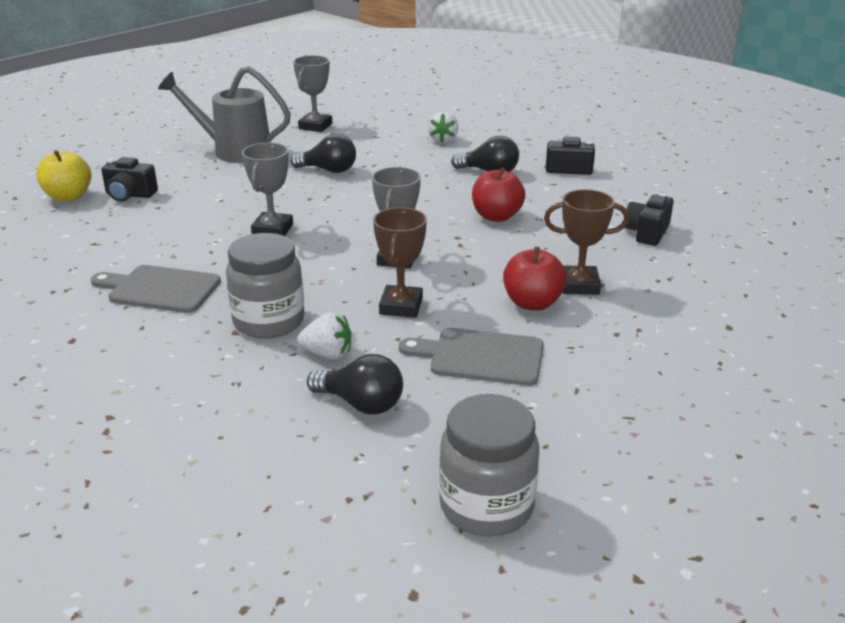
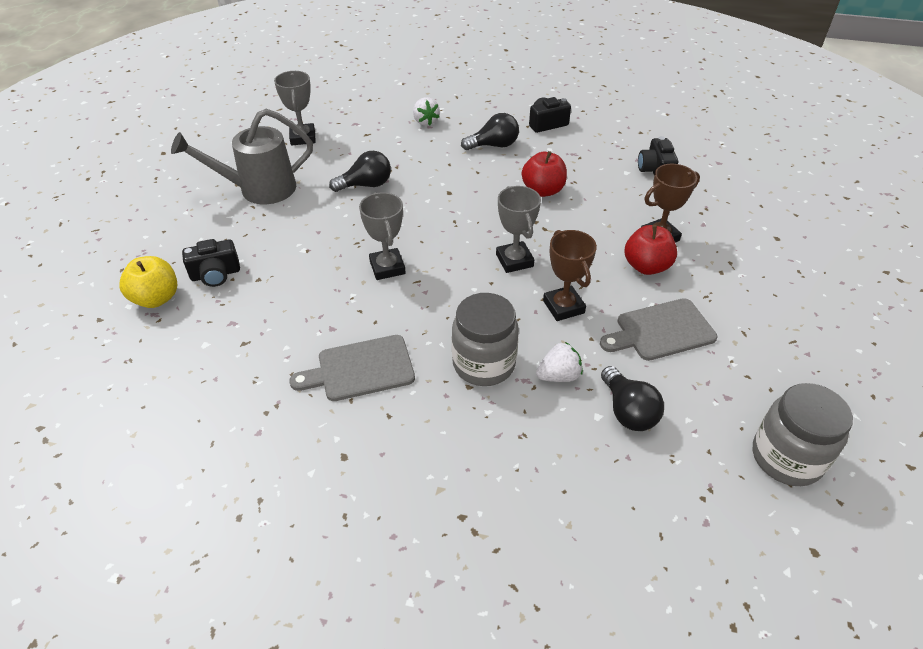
camera: 30 degrees left, 15 degrees up
black light bulb [307,354,403,414] -> black light bulb turned 75 degrees clockwise [601,366,664,431]

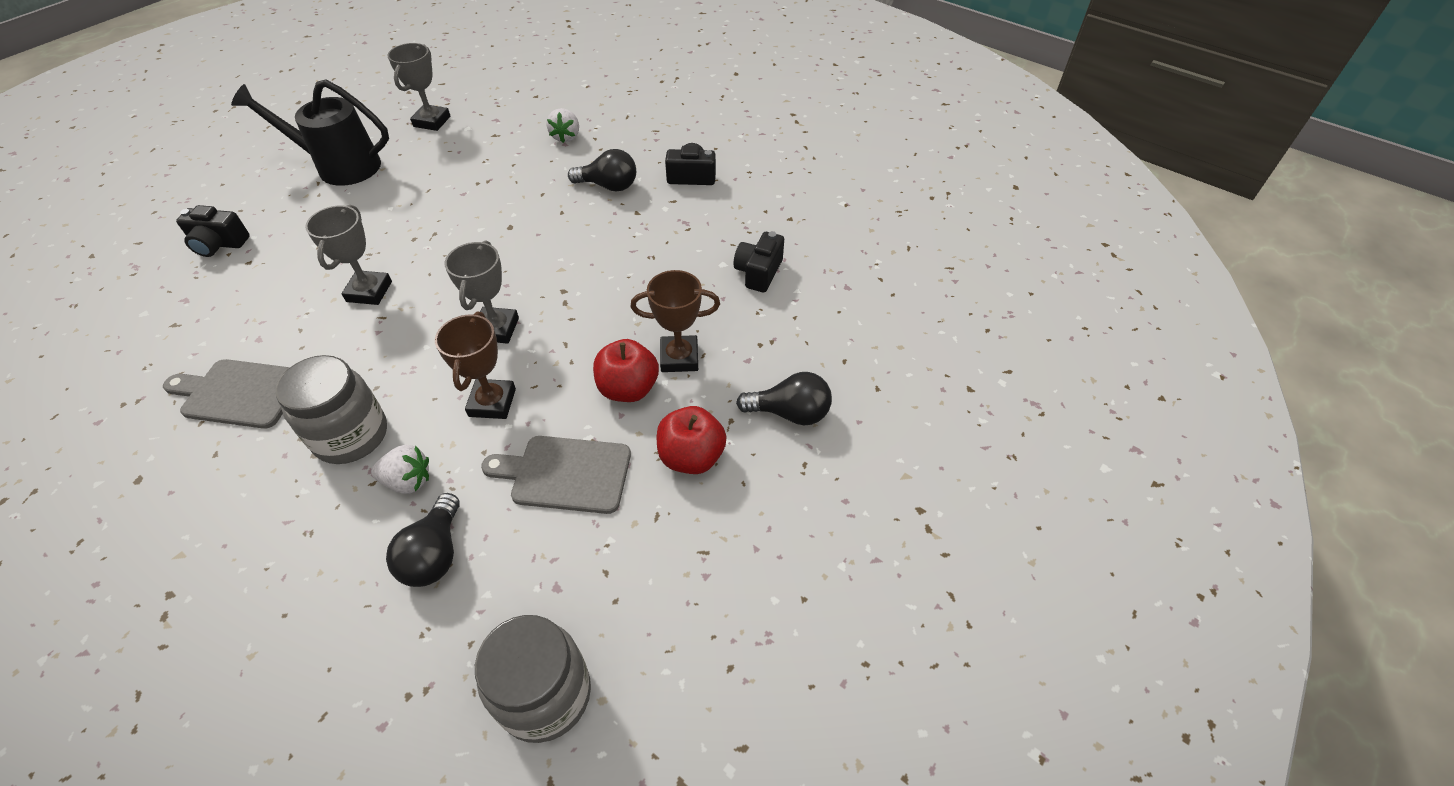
camera: 25 degrees right, 5 degrees up
yellow apple [119,256,177,308] -> none
grey watering can [171,109,313,204] -> black watering can [231,79,389,186]
black light bulb [329,151,391,192] -> black light bulb moved to [736,372,832,425]
red apple [522,151,567,197] -> red apple moved to [657,406,727,474]

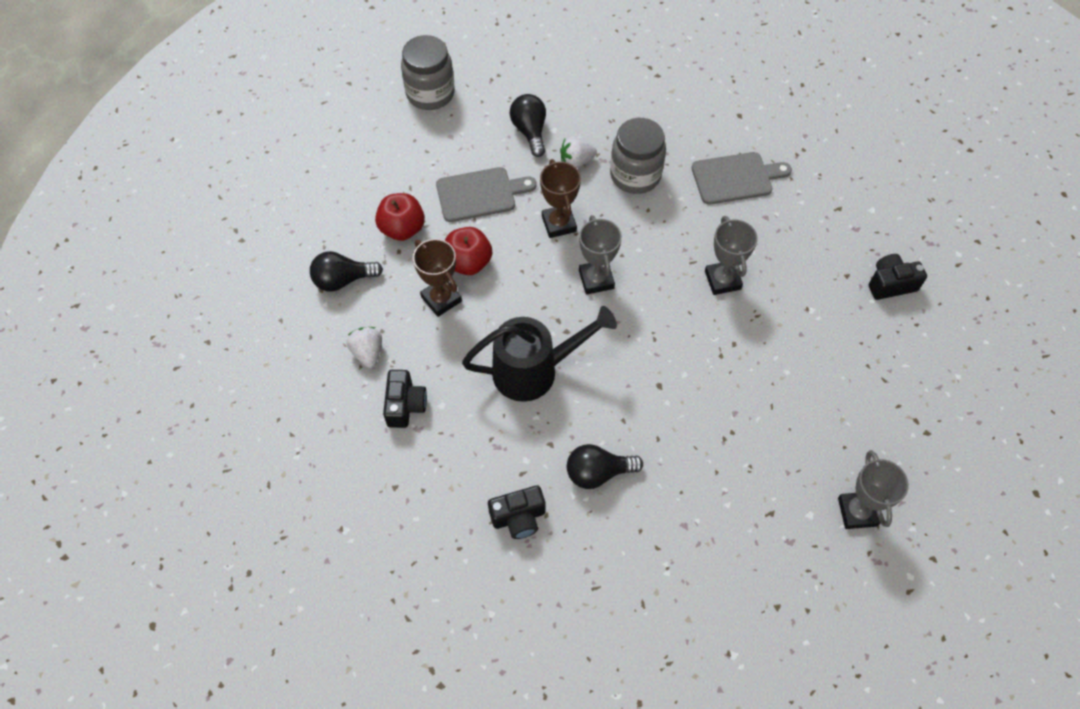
camera: 160 degrees right, 10 degrees up
black watering can [231,79,389,186] -> black watering can moved to [462,306,617,402]
white strawberry [546,108,579,143] -> white strawberry moved to [347,327,382,368]
brown trophy [631,270,720,372] -> brown trophy turned 75 degrees clockwise [413,239,462,317]

